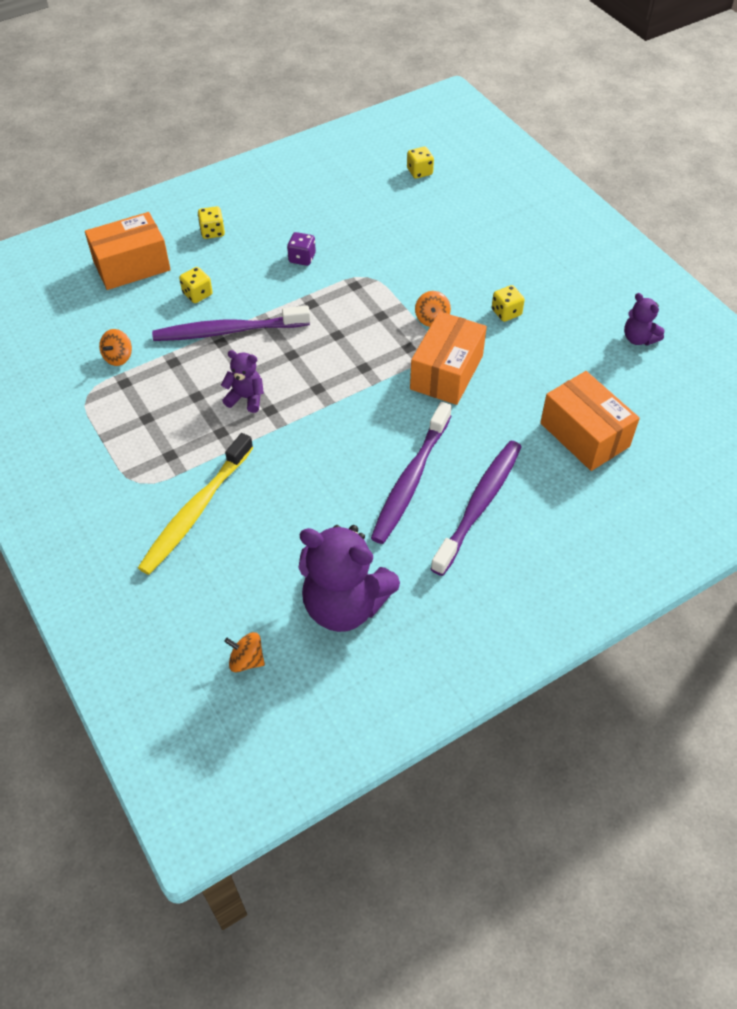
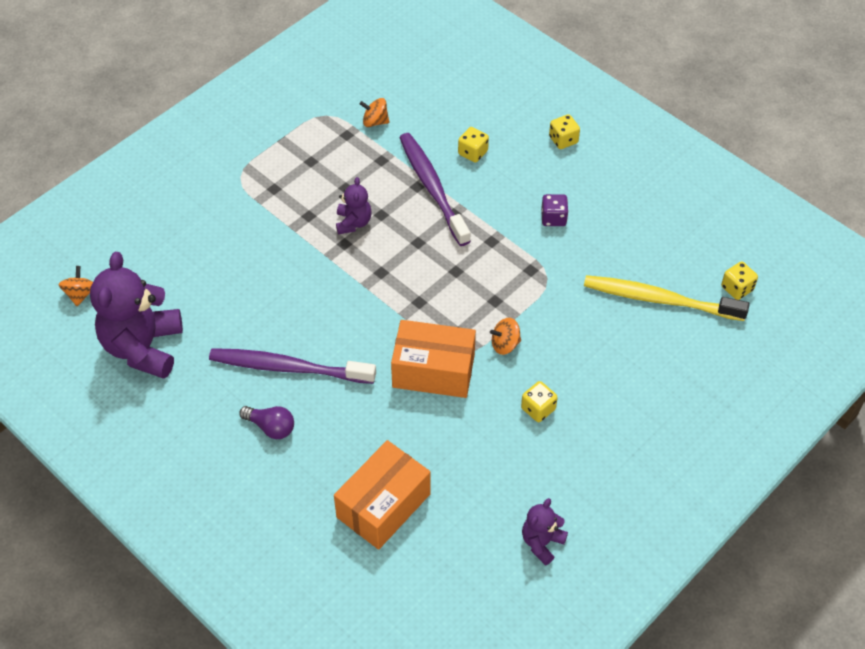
camera: 75 degrees right, 0 degrees up
orange box [85,212,171,290] -> none
yellow toothbrush [138,433,253,575] -> yellow toothbrush moved to [584,275,750,321]
purple toothbrush [431,441,521,576] -> purple light bulb [239,406,294,439]

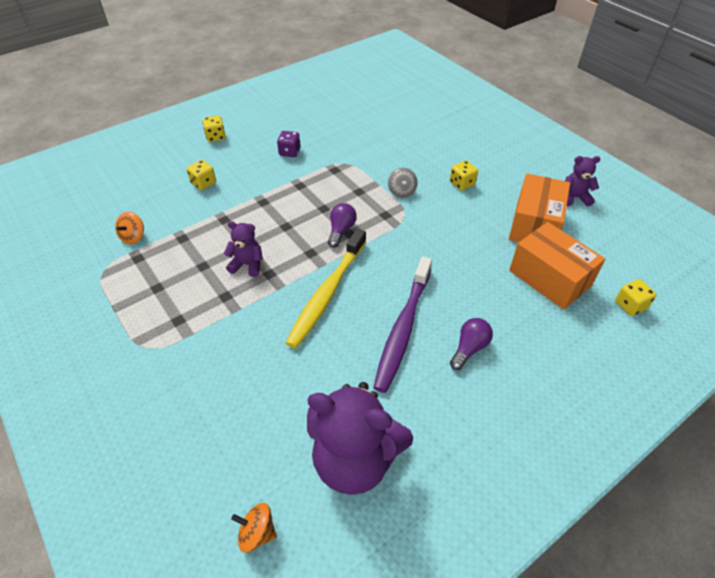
camera: 80 degrees left, 5 degrees down
orange box [391,320,476,398] -> orange box moved to [509,173,570,242]
purple toothbrush [399,133,471,246] -> none
orange spinning top [490,318,521,355] -> grey spinning top [388,167,418,198]
purple teddy bear [522,498,568,566] -> purple teddy bear turned 135 degrees clockwise [565,156,600,206]
yellow toothbrush [584,275,750,321] -> yellow toothbrush moved to [286,229,366,349]
yellow dice [721,261,758,300] -> yellow dice moved to [615,279,656,316]
none -> purple light bulb [328,203,357,248]

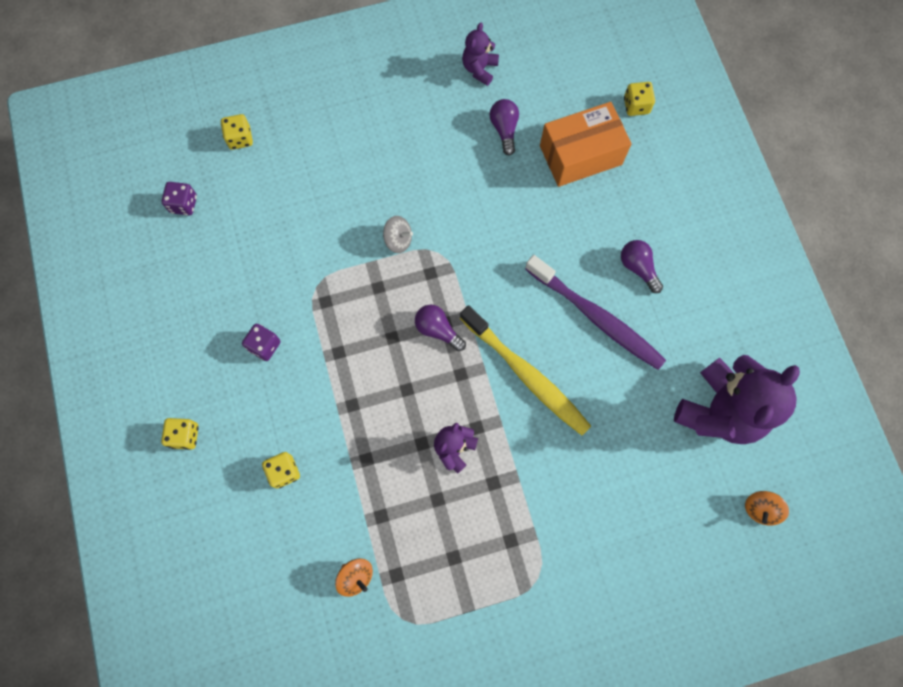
camera: 70 degrees left, 25 degrees up
yellow dice [450,161,478,191] -> yellow dice moved to [221,114,253,150]
orange box [509,173,570,242] -> purple light bulb [490,99,519,156]
none -> purple dice [161,182,197,216]

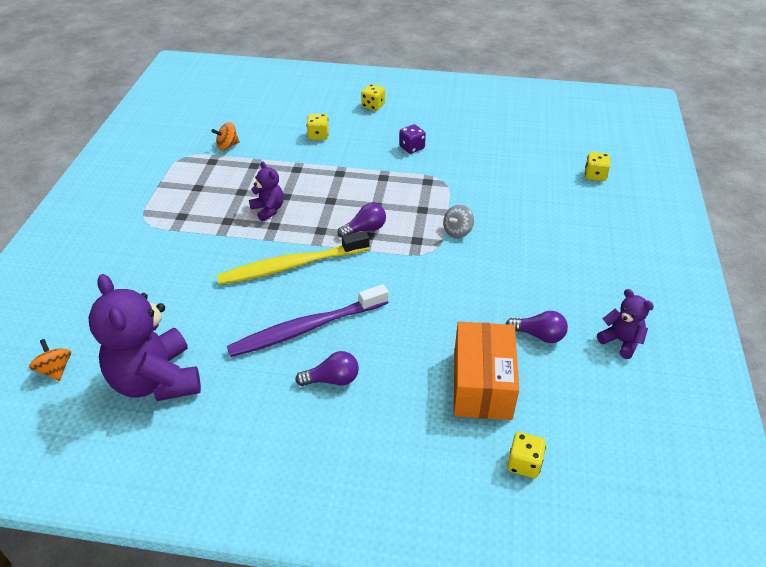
camera: 115 degrees right, 30 degrees down
purple dice [161,182,197,216] -> none

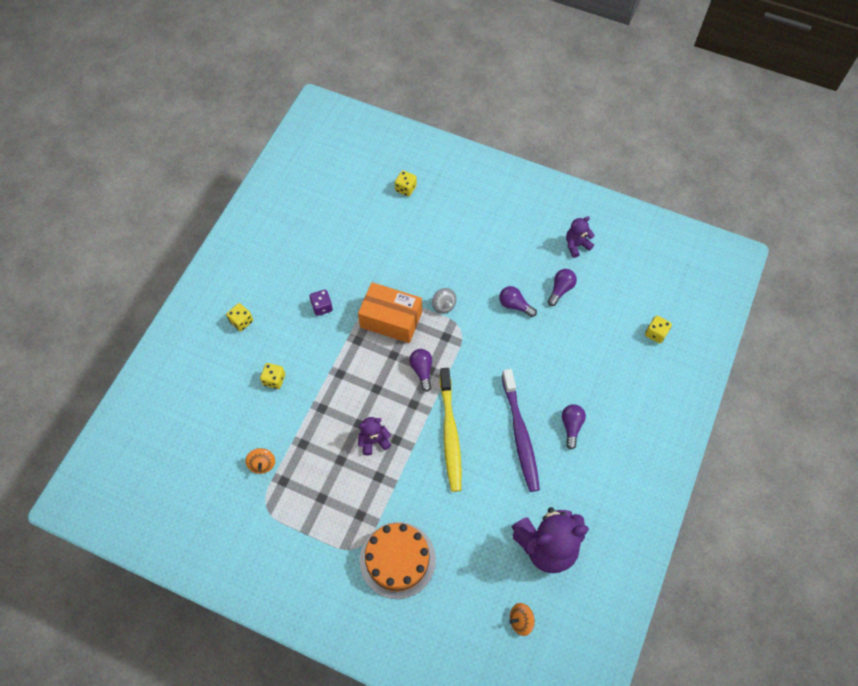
camera: 75 degrees left, 20 degrees up
orange box [454,322,519,420] -> orange box moved to [358,282,422,343]
none -> orange cake [360,522,436,599]
none -> purple light bulb [499,286,537,317]

